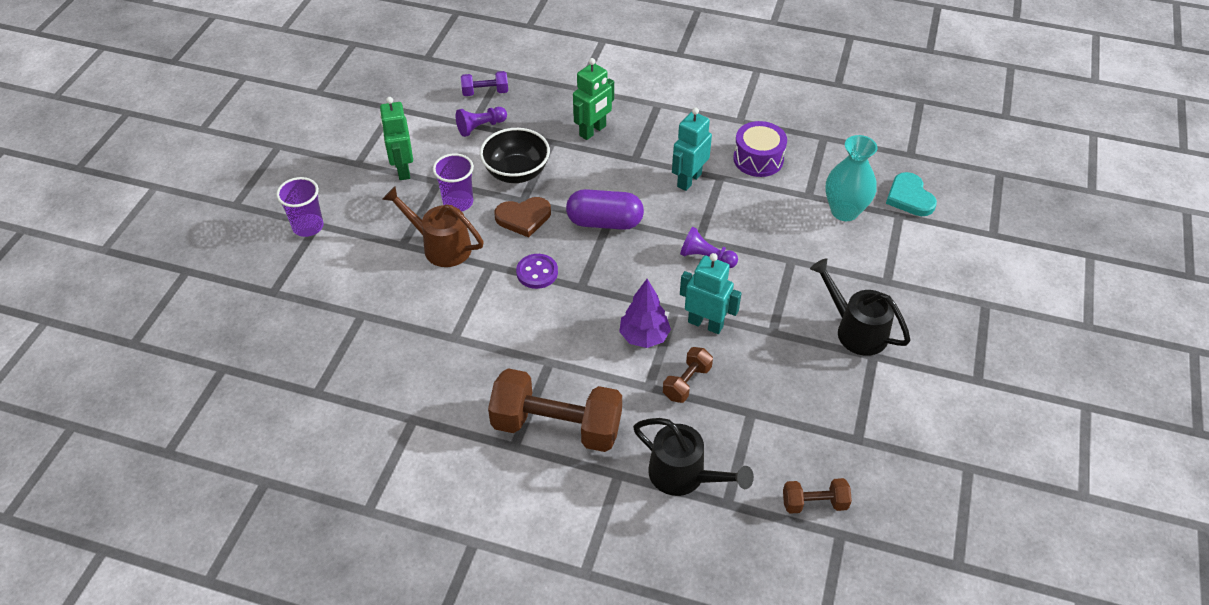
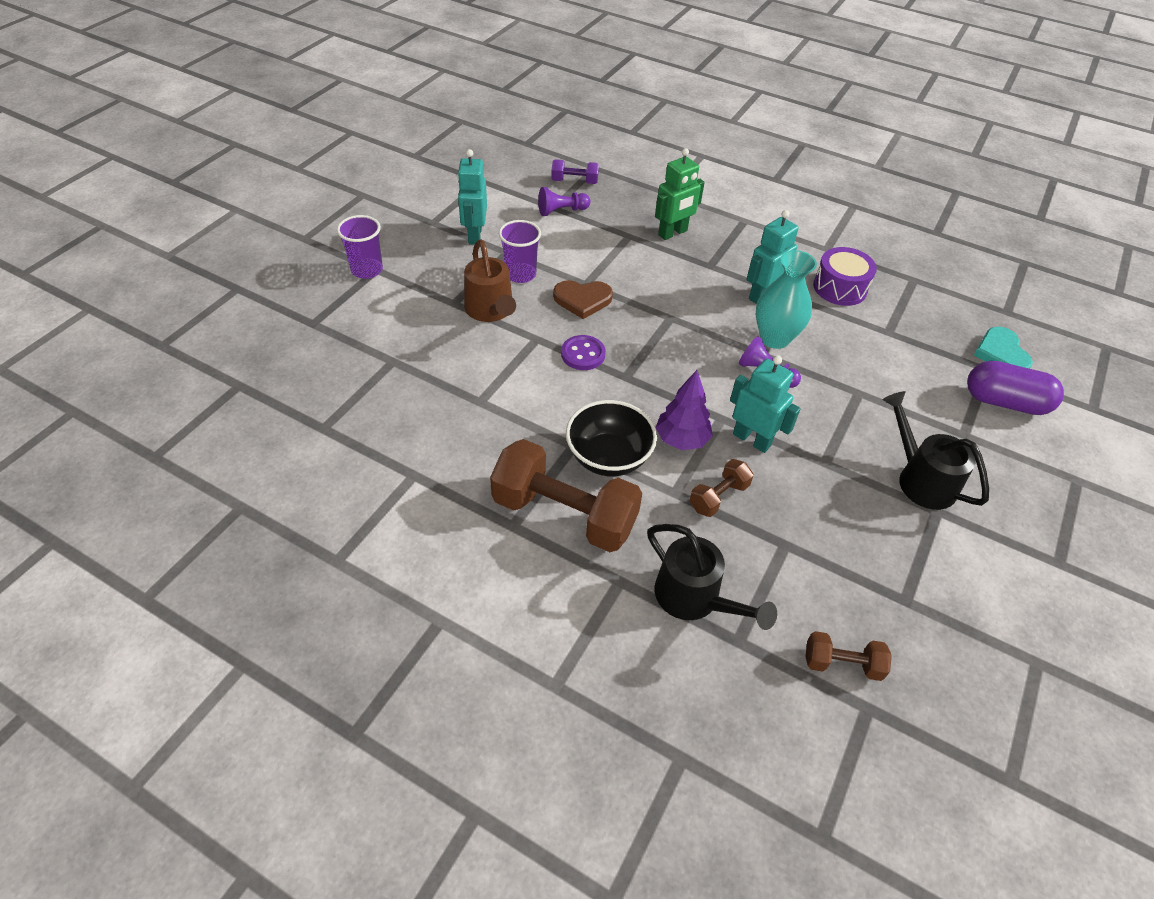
camera: 10 degrees right, 0 degrees up
green robot [380,97,413,180] -> turquoise robot [457,149,487,245]
brown watering can [382,186,484,267] -> brown watering can turned 150 degrees counterclockwise [464,239,516,322]
black bowl [480,128,550,183] -> black bowl moved to [566,400,657,476]
purple capsule [566,189,644,230] -> purple capsule moved to [967,361,1064,415]
turquoise vase [825,135,877,221] -> turquoise vase moved to [756,250,817,349]

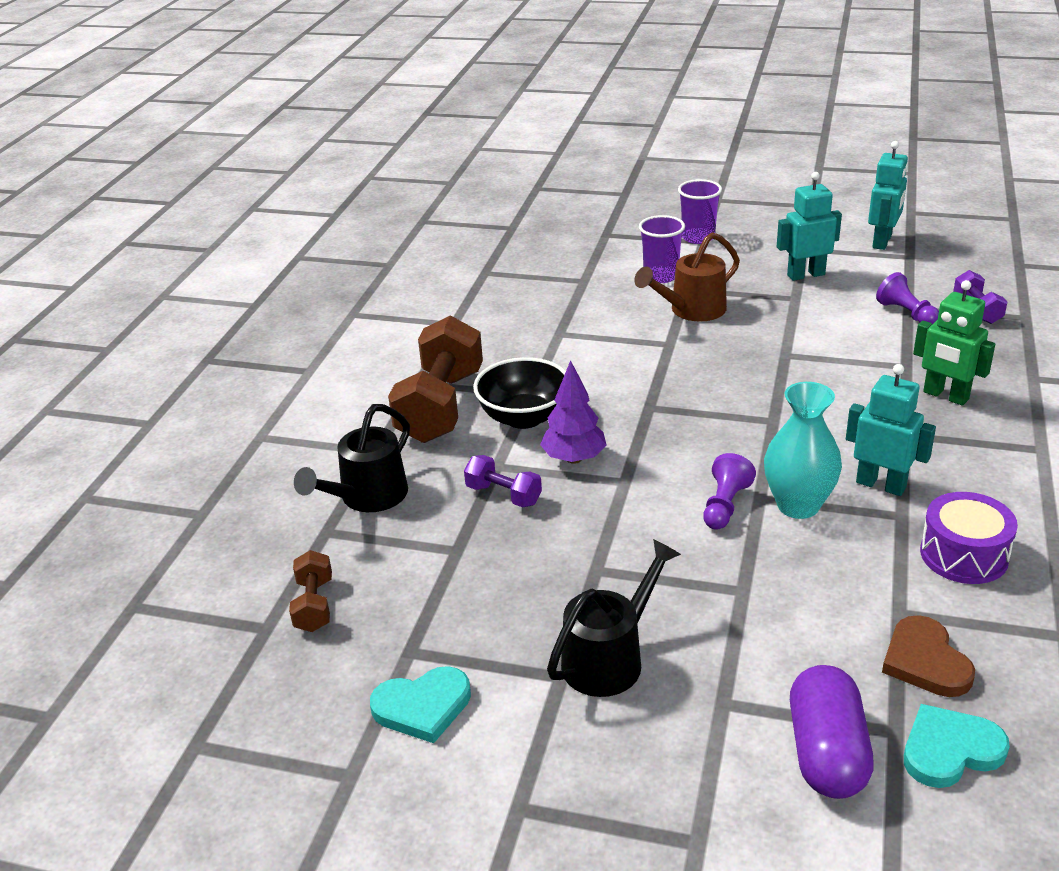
camera: 80 degrees right, 15 degrees down
purple cup [499,220,541,283] -> purple cup moved to [639,215,685,283]
brown heart [553,280,613,319] -> brown heart moved to [882,615,975,697]
purple button [561,335,606,370] -> none
brown dumbbell [690,459,753,517] -> purple dumbbell [464,455,542,507]
turquoise robot [730,355,801,453] -> turquoise robot moved to [868,141,908,250]
none -> turquoise heart [370,666,471,743]

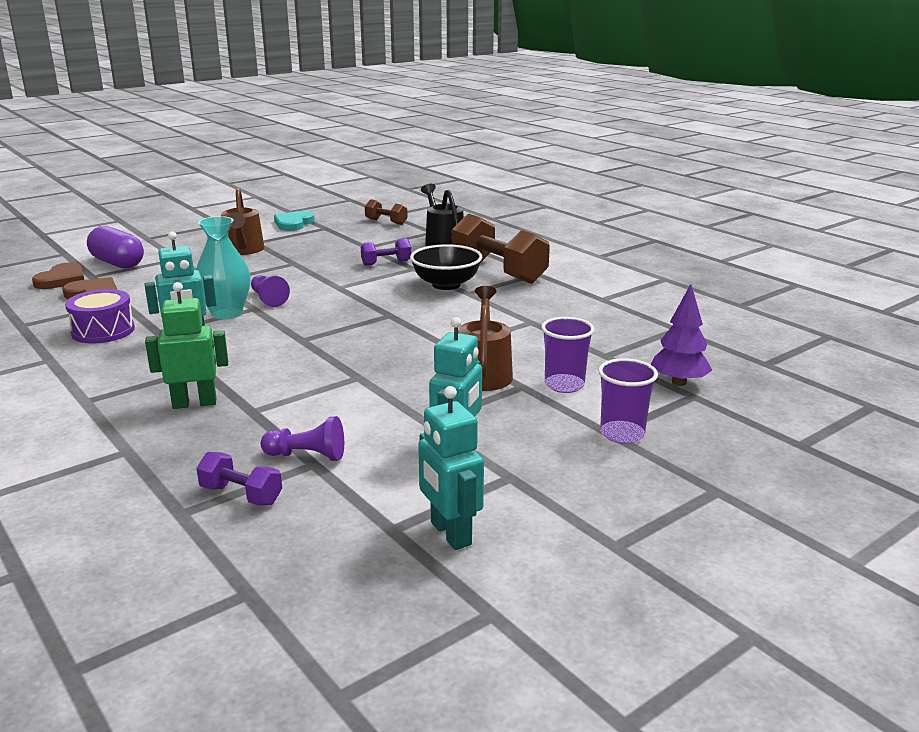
camera: 125 degrees right, 10 degrees down
purple tree [540,360,607,464] -> purple tree moved to [651,284,712,386]
black watering can [547,539,681,697] -> brown watering can [221,188,265,255]
turquoise heart [904,704,1010,788] -> brown heart [32,262,84,289]

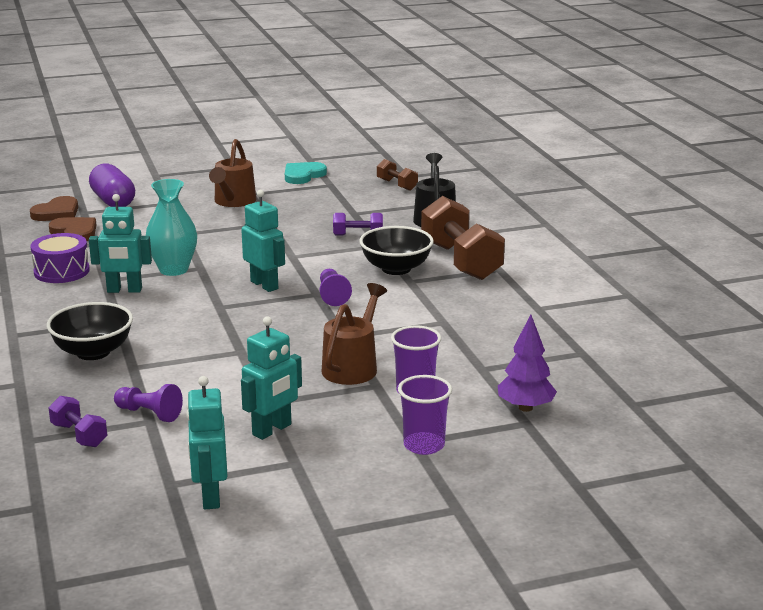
camera: 20 degrees right, 0 degrees up
green robot [145,282,228,409] -> black bowl [47,302,133,360]
purple pawn [251,275,290,307] -> purple pawn moved to [320,269,352,306]
none -> turquoise robot [241,190,285,292]

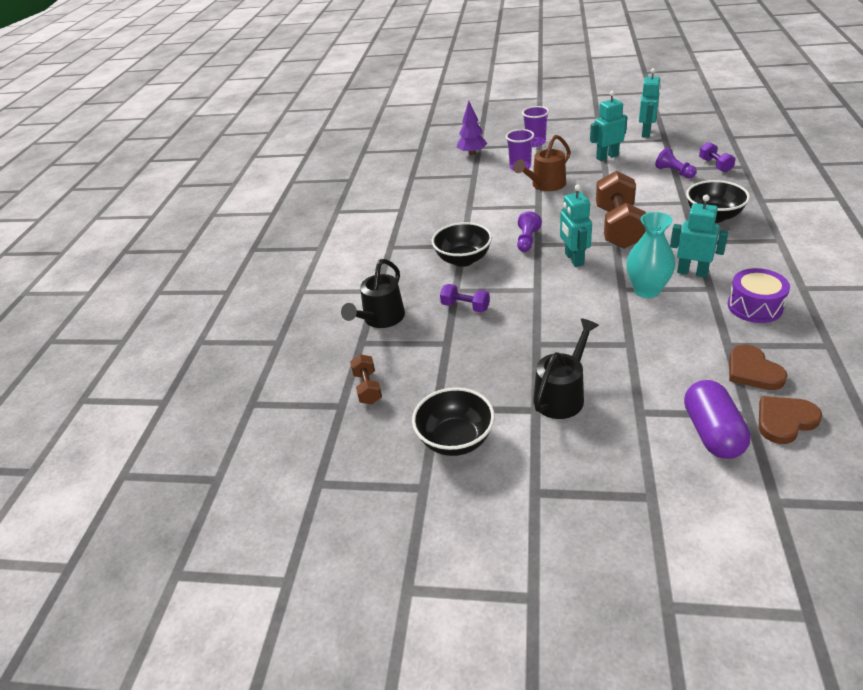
camera: 150 degrees left, 15 degrees up
brown watering can [209,139,256,207] -> black watering can [533,318,599,419]
turquoise heart [285,162,327,184] -> black bowl [412,387,495,456]
brown dumbbell [421,196,505,280] -> brown dumbbell moved to [596,171,646,249]

